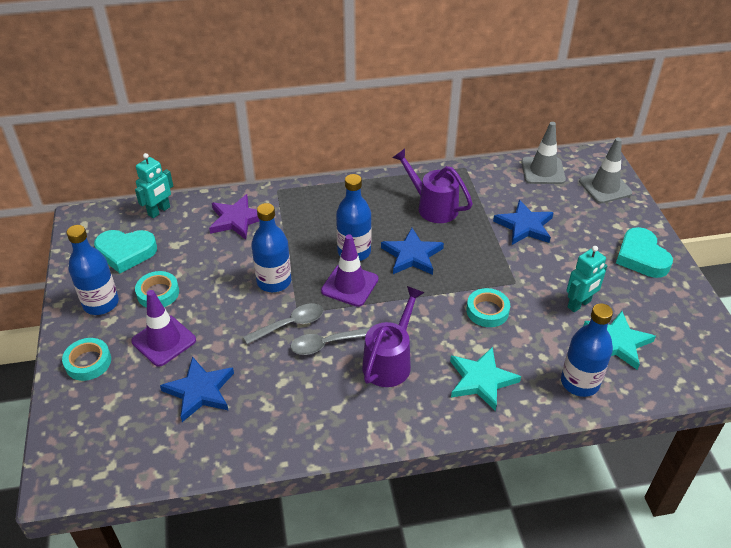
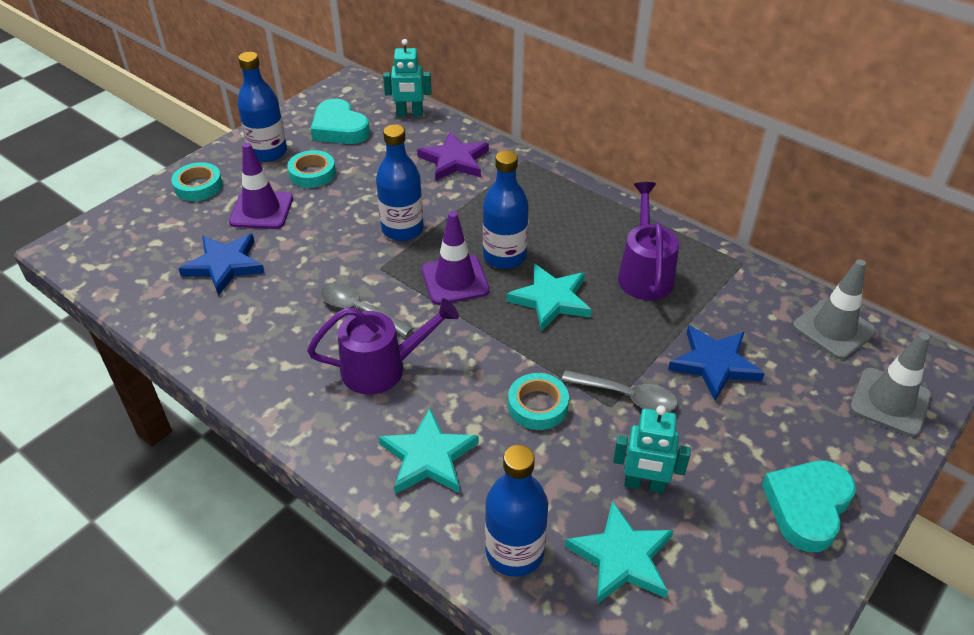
camera: 50 degrees right, 0 degrees up
grey spoon [243,303,323,344] -> grey spoon moved to [561,370,678,412]
blue star [381,228,444,275] -> turquoise star [506,264,592,331]

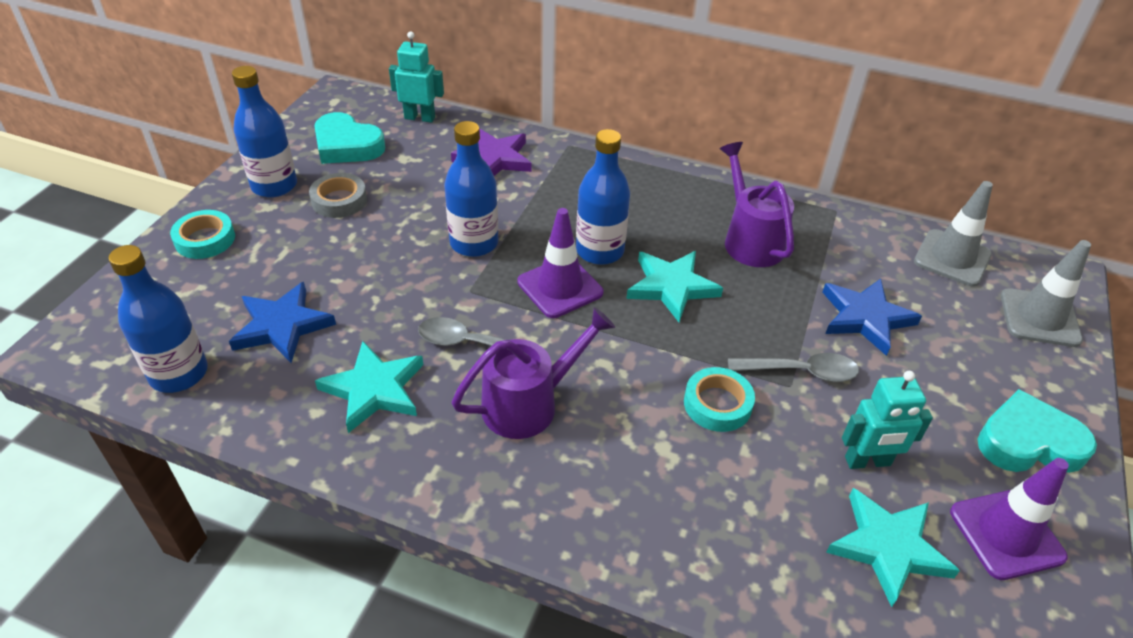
camera: 20 degrees left, 0 degrees up
purple traffic cone [229,143,293,229] -> purple traffic cone moved to [950,458,1069,580]
turquoise tape [287,150,336,188] -> grey tape [309,173,367,218]
turquoise star [379,408,479,494] -> turquoise star moved to [315,341,424,433]
turquoise robot [383,39,432,117] -> turquoise robot turned 150 degrees counterclockwise [389,31,444,123]
blue bottle [485,445,548,577] -> blue bottle moved to [109,245,208,393]
turquoise heart [762,461,856,552] -> turquoise heart turned 75 degrees clockwise [977,389,1097,473]

